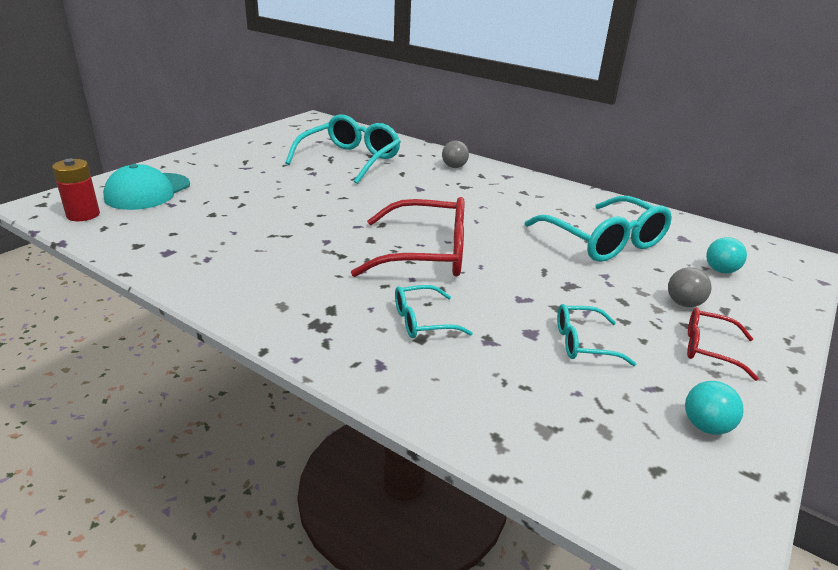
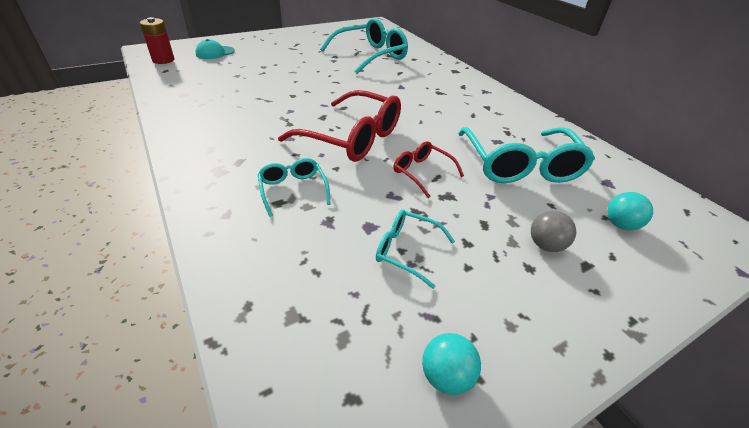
camera: 25 degrees right, 10 degrees up
turquoise cap [103,164,190,210] -> turquoise cap [196,39,235,59], size x0.62
turquoise glasses [395,285,473,338] -> turquoise glasses turned 60 degrees clockwise [258,158,331,217]
grey ball [442,141,469,168] -> none
red glasses [687,307,759,381] -> red glasses moved to [393,141,464,198]

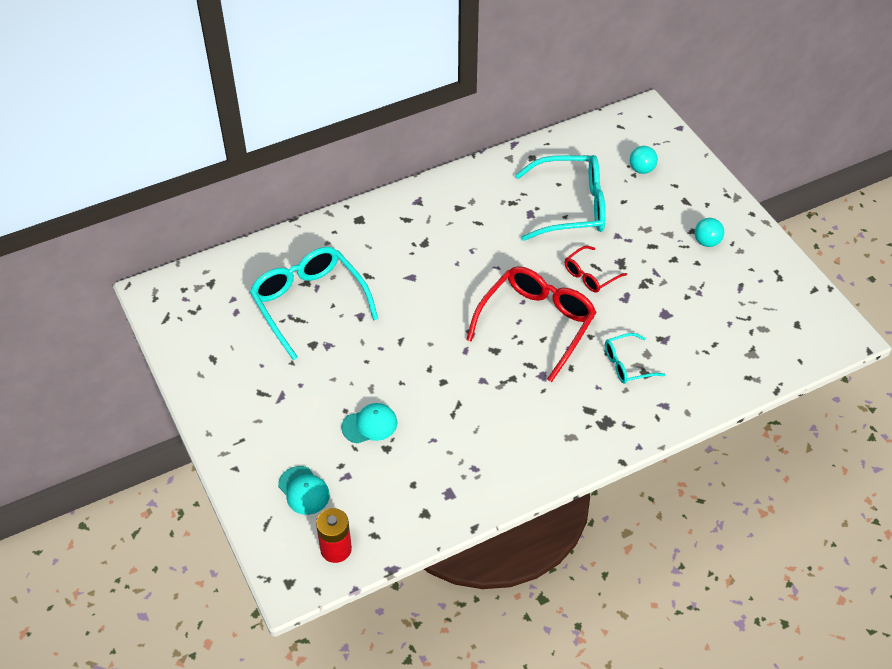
camera: 85 degrees left, 10 degrees up
turquoise glasses [376,210,455,289] -> none
turquoise ball [422,333,481,395] -> turquoise ball moved to [695,218,724,247]
grey ball [531,211,576,252] -> none
none -> turquoise cap [341,403,397,443]

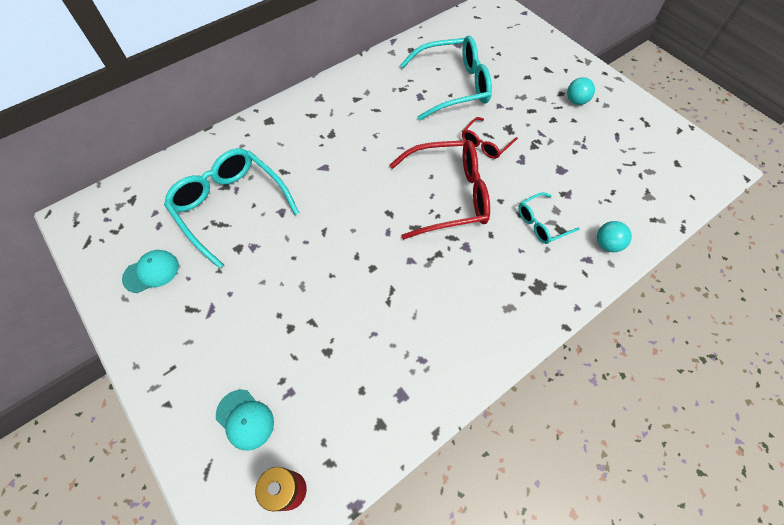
camera: 10 degrees left, 10 degrees up
turquoise cap [341,403,397,443] -> turquoise cap moved to [122,250,179,293]
red glasses [466,266,597,382] -> red glasses turned 60 degrees clockwise [390,140,490,240]
turquoise ball [630,146,658,174] -> turquoise ball moved to [597,221,632,252]

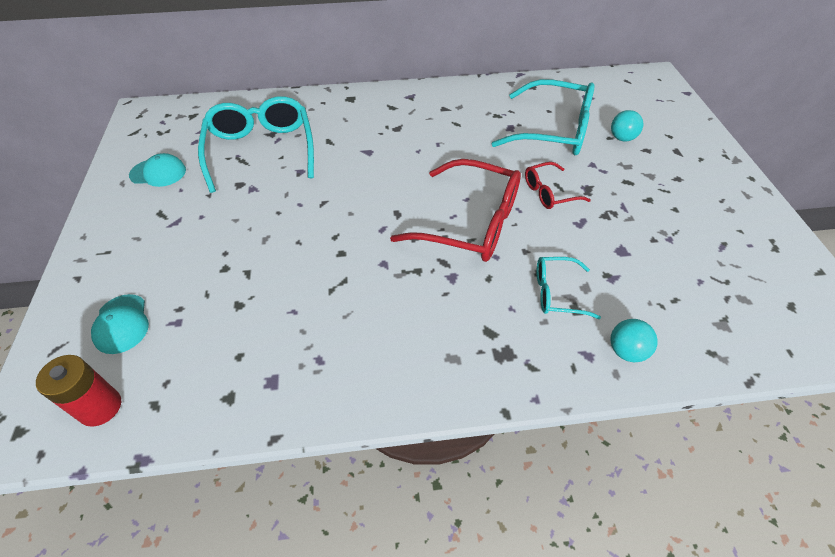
camera: 30 degrees right, 10 degrees down
turquoise ball [567,77,595,105] -> turquoise ball moved to [611,110,643,141]

